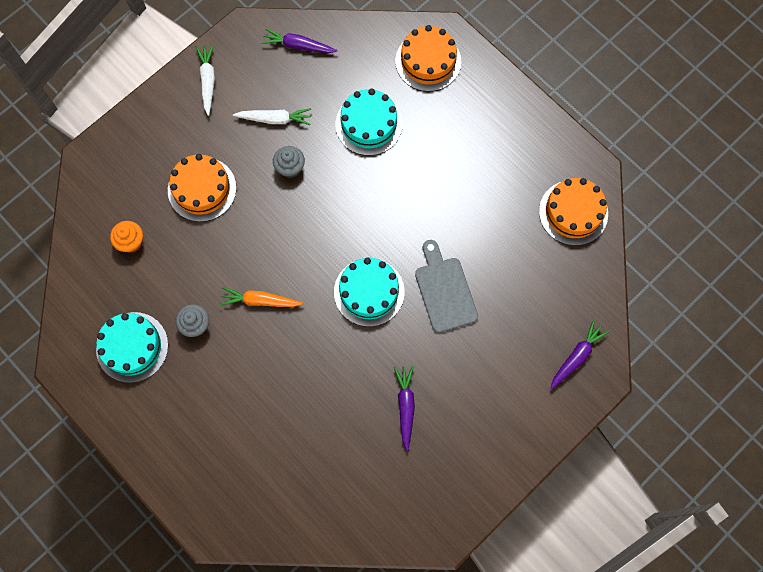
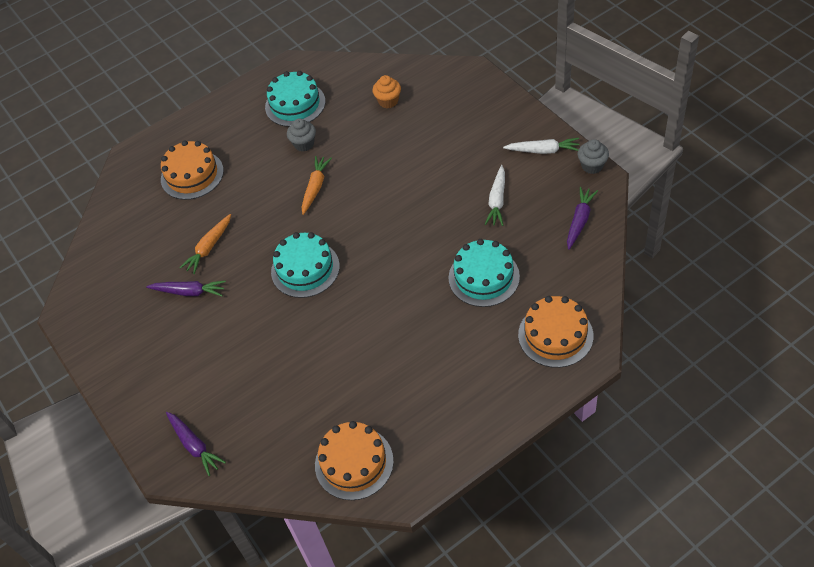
camera: 105 degrees right, 20 degrees down
orange cake [168,154,237,222] -> orange cake moved to [161,140,224,200]
grey cupcake [273,146,305,178] -> grey cupcake moved to [578,139,609,174]
grey cutting board [415,240,478,333] -> none
none -> orange carrot [179,214,231,274]

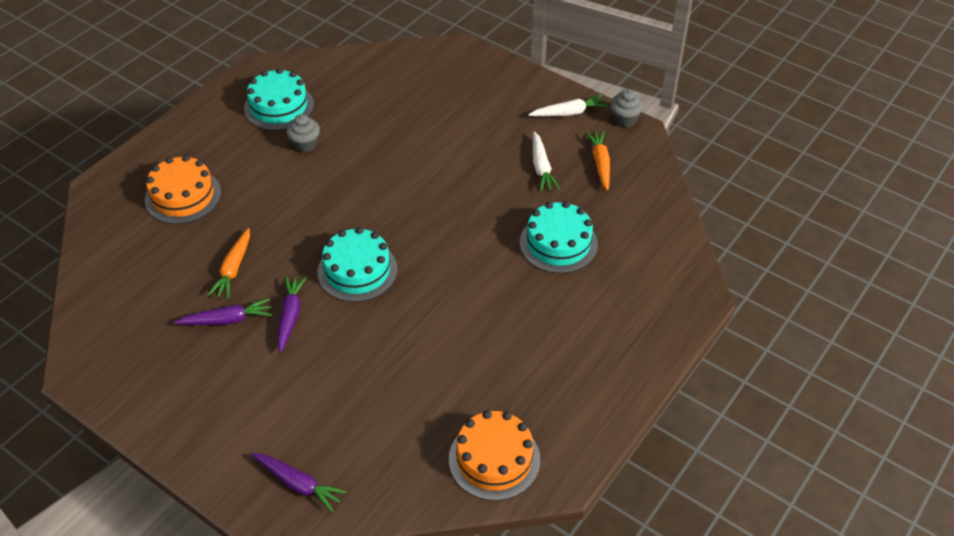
camera: 25 degrees left, 5 degrees down
orange carrot [301,156,332,215] -> orange carrot moved to [585,130,610,191]
orange cupcake [372,75,401,108] -> none
orange cake [518,296,594,368] -> none
purple carrot [567,187,598,250] -> purple carrot moved to [277,276,307,353]

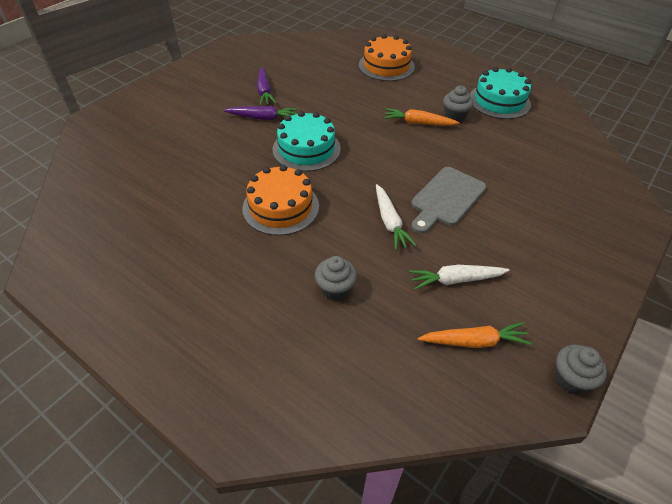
camera: 90 degrees right, 0 degrees up
orange carrot [208,228,250,299] -> orange carrot moved to [384,108,460,126]
purple carrot [251,453,347,512] -> none
orange cake [449,410,540,501] -> orange cake moved to [242,165,319,236]
turquoise cake [520,201,598,273] -> grey cupcake [315,256,357,301]
white carrot [528,94,609,117] -> white carrot moved to [376,184,417,250]
none -> grey cutting board [411,167,486,234]

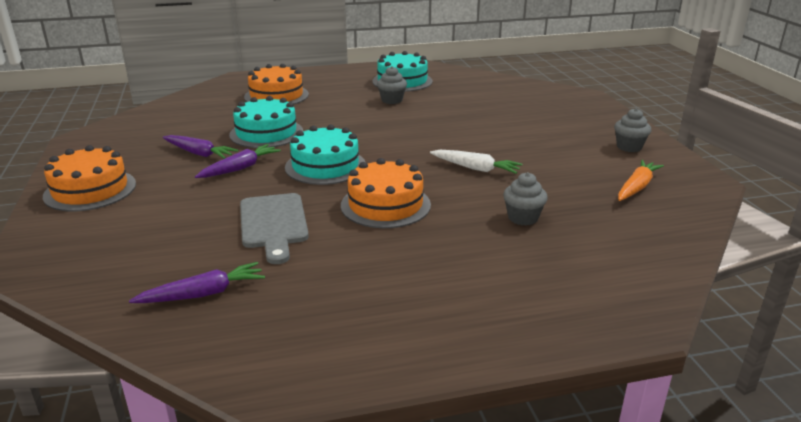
camera: 50 degrees left, 20 degrees down
orange carrot [384,108,460,126] -> none
white carrot [409,265,510,290] -> none
grey cutting board [411,167,486,234] -> grey cutting board moved to [240,193,309,264]
grey cupcake [555,345,607,394] -> grey cupcake moved to [614,108,651,152]
none -> orange cake [43,145,136,211]
none -> purple carrot [129,262,265,303]
none -> turquoise cake [229,96,303,148]

